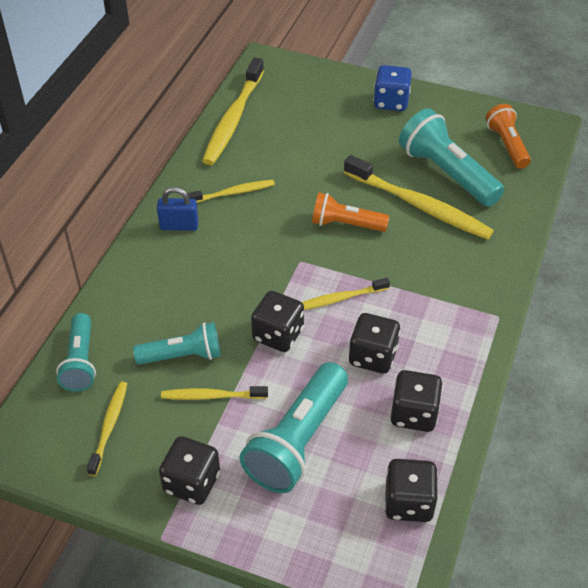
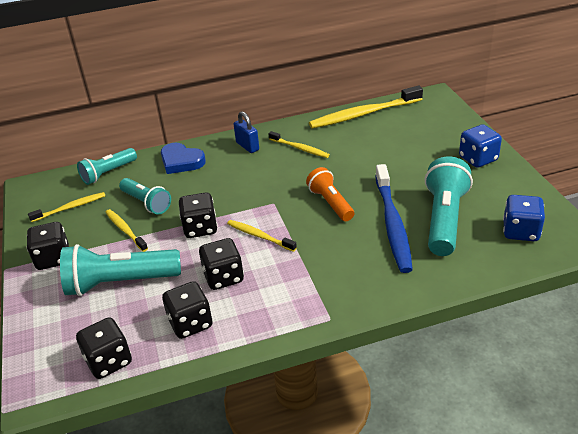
camera: 55 degrees right, 10 degrees down
yellow toothbrush [344,155,494,240] -> blue toothbrush [375,164,413,273]
orange flashlight [485,104,531,169] -> blue dice [503,195,545,241]
none -> blue heart [161,143,206,174]

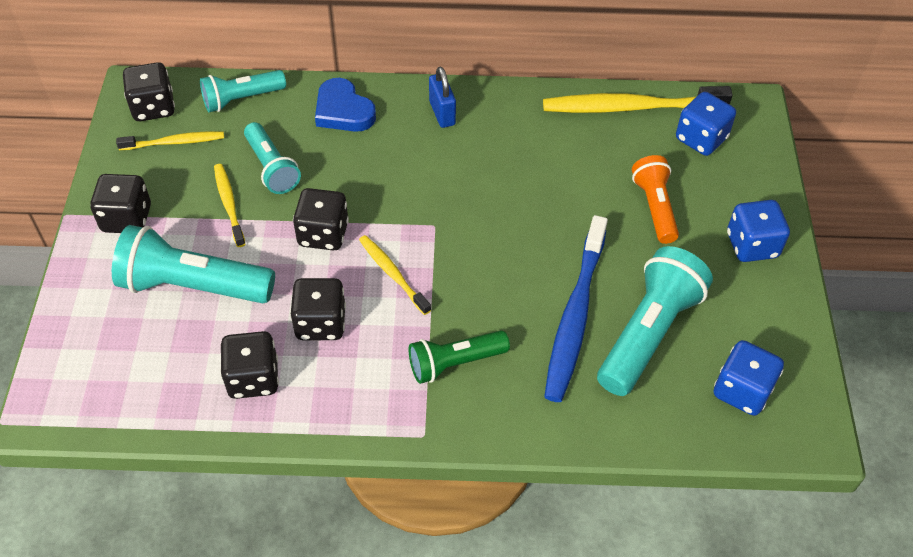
camera: 15 degrees right, 15 degrees up
black dice [76,317,132,379] -> black dice moved to [123,62,175,121]
yellow toothbrush [268,131,330,158] -> none
orange flashlight [306,167,354,221] -> orange flashlight moved to [632,155,679,244]
none -> green flashlight [409,330,510,384]
none -> blue dice [676,92,736,156]

